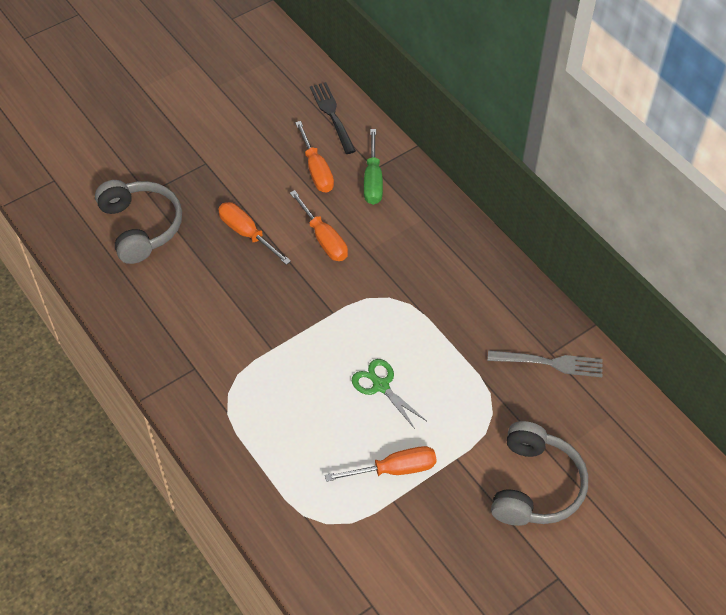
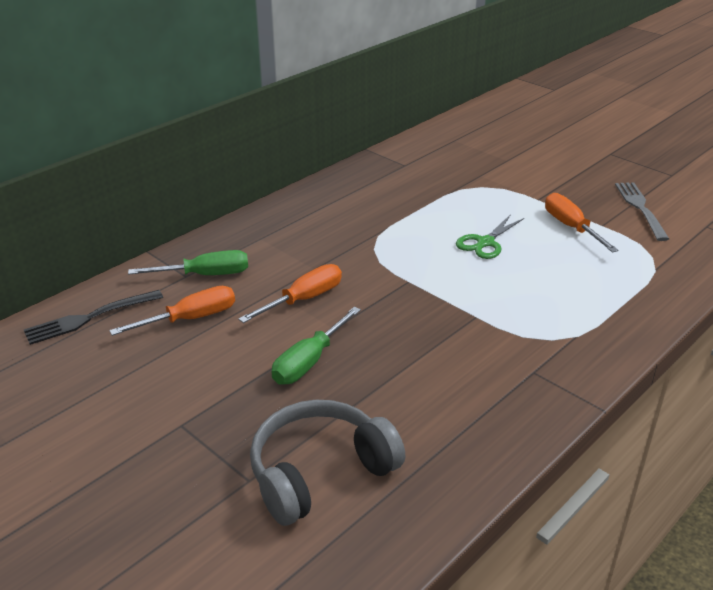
camera: 100 degrees left, 20 degrees down
orange screwdriver [218,202,291,265] -> green screwdriver [271,307,361,385]
grey fork [488,350,603,377] -> grey fork moved to [615,182,669,241]
grey headphones [491,421,588,526] -> none

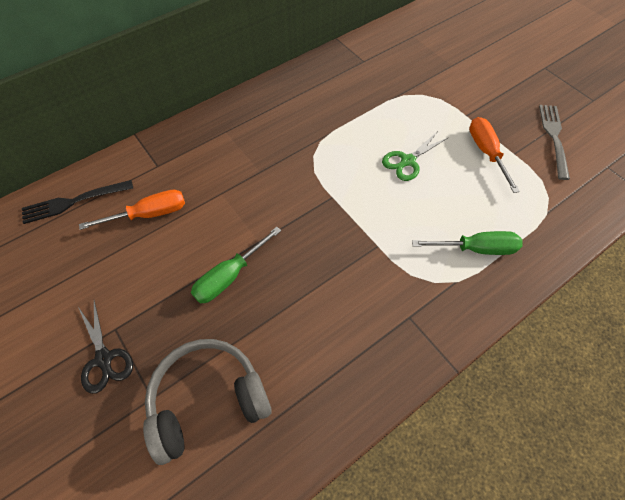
camera: 10 degrees right, 25 degrees up
green screwdriver [128,250,248,275] -> green screwdriver moved to [412,231,522,255]
orange screwdriver [238,264,342,323] -> none
none -> black scissors [78,300,133,394]

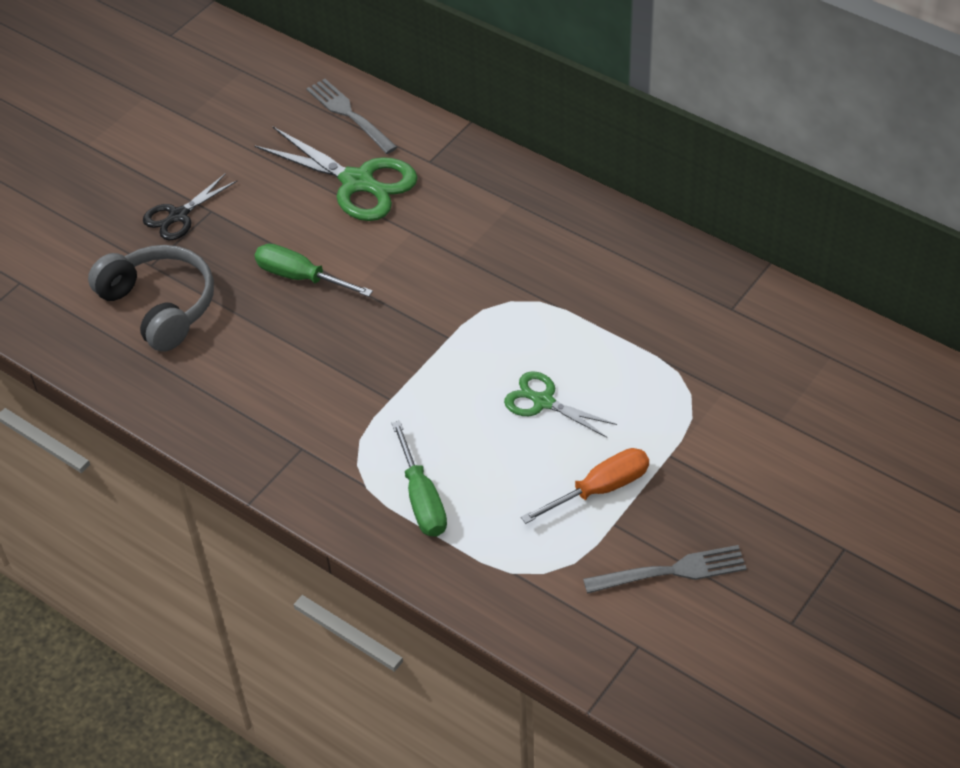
camera: 75 degrees right, 10 degrees down
black fork [22,180,133,224] -> grey fork [306,79,397,154]
orange screwdriver [79,190,185,230] -> green scissors [254,127,418,221]

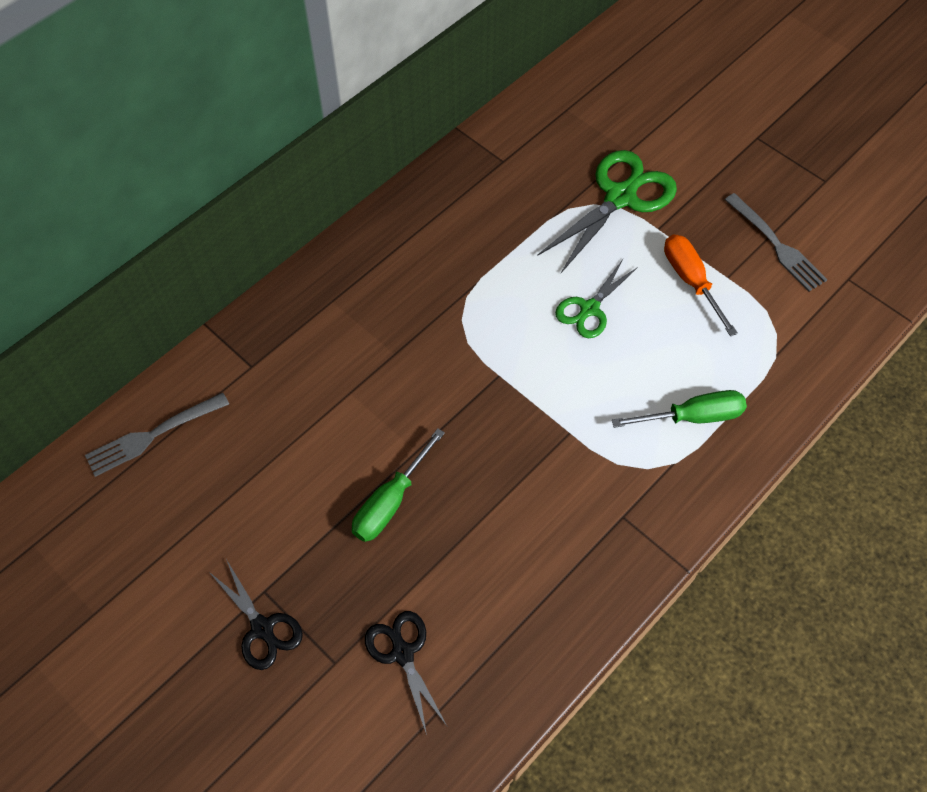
camera: 85 degrees left, 10 degrees up
grey headphones [88,245,214,352] -> black scissors [365,611,447,735]
green scissors [254,127,418,221] -> green scissors moved to [537,150,677,273]
grey fork [583,545,747,594] -> grey fork turned 150 degrees clockwise [725,193,828,292]

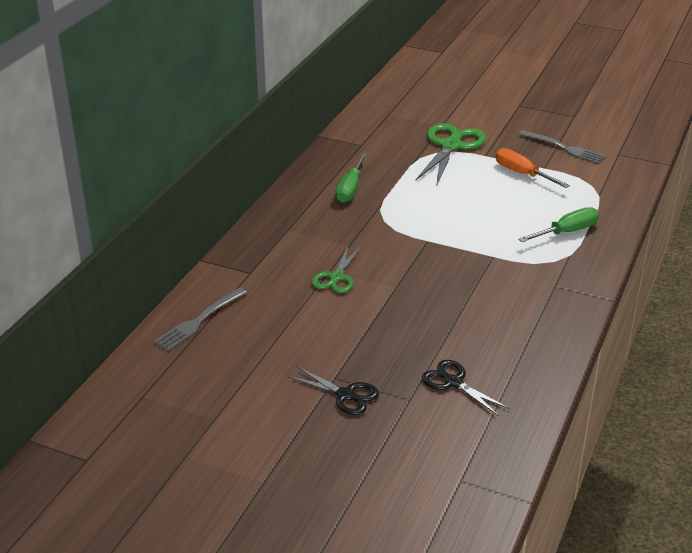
camera: 20 degrees left, 25 degrees down
green screwdriver [352,428,445,542] -> green screwdriver moved to [336,153,367,203]
green scissors [555,259,638,338] -> green scissors moved to [312,246,362,293]

